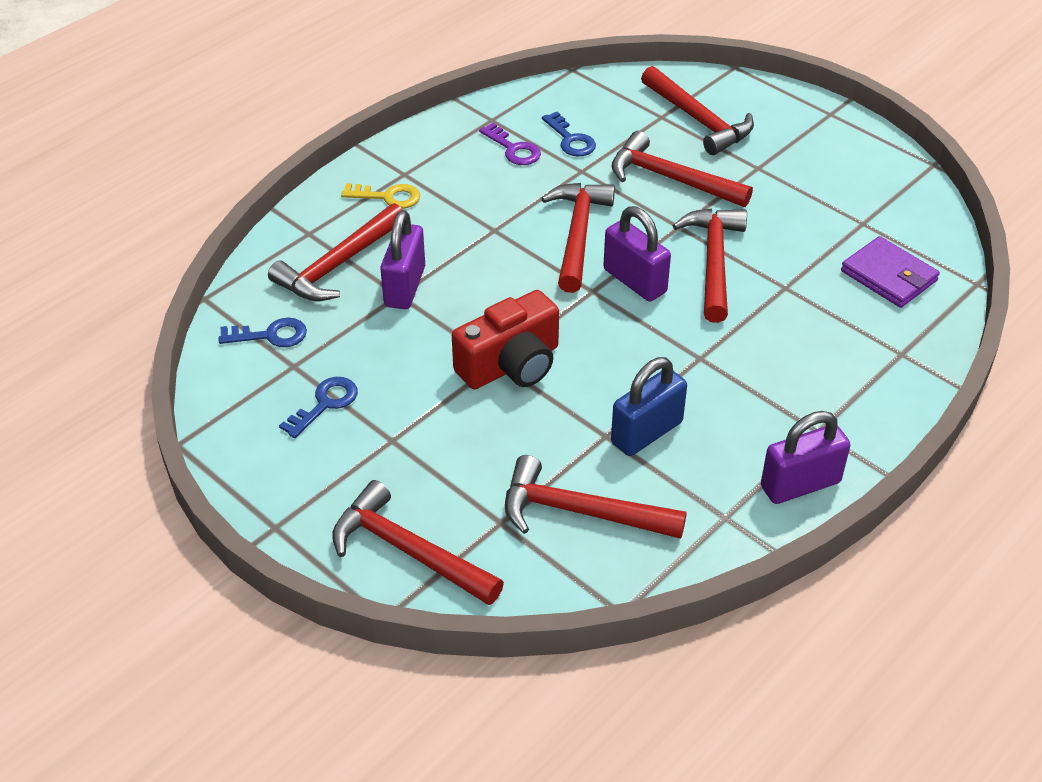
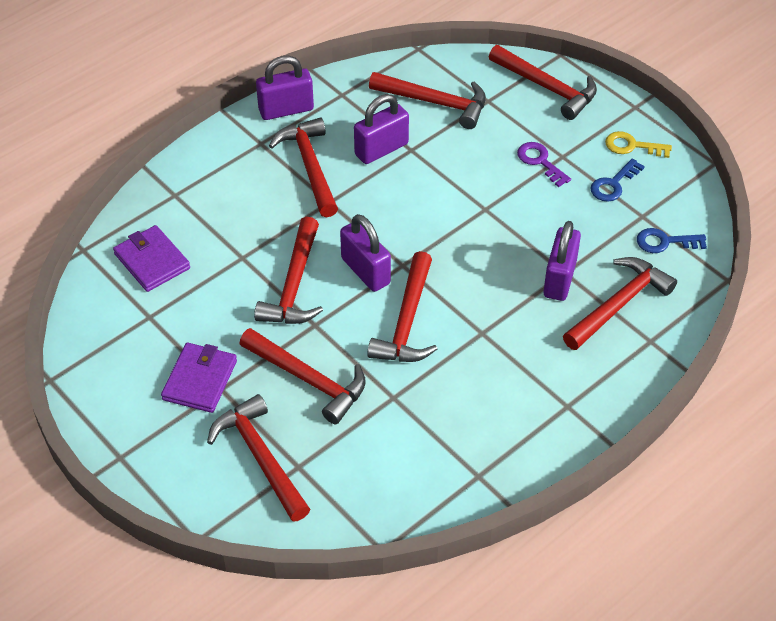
camera: 175 degrees left, 5 degrees up
yellow key [341,183,420,209] -> yellow key moved to [605,131,672,158]
red camera [452,290,559,389] -> none
purple key [479,123,541,165] -> purple key moved to [517,142,571,187]
blue key [542,112,596,157] -> none
blue padlock [611,357,687,456] -> purple padlock [354,94,409,164]
none -> purple wallet [161,343,237,413]
none -> red hammer [269,117,338,217]

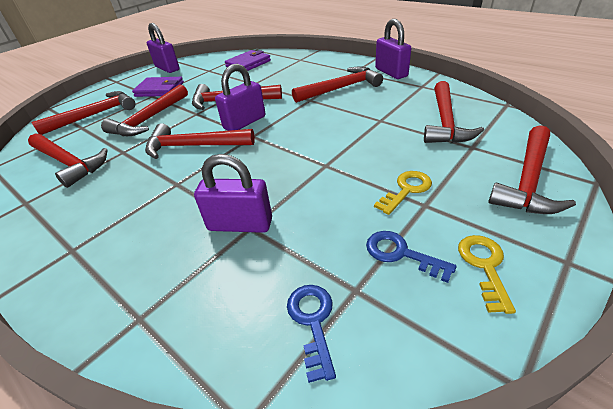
camera: 85 degrees right, 10 degrees down
purple padlock [354,94,409,164] -> purple padlock moved to [146,23,180,73]
purple key [517,142,571,187] -> yellow key [374,171,432,215]
red hammer [563,257,677,350] -> red hammer moved to [28,133,108,188]

